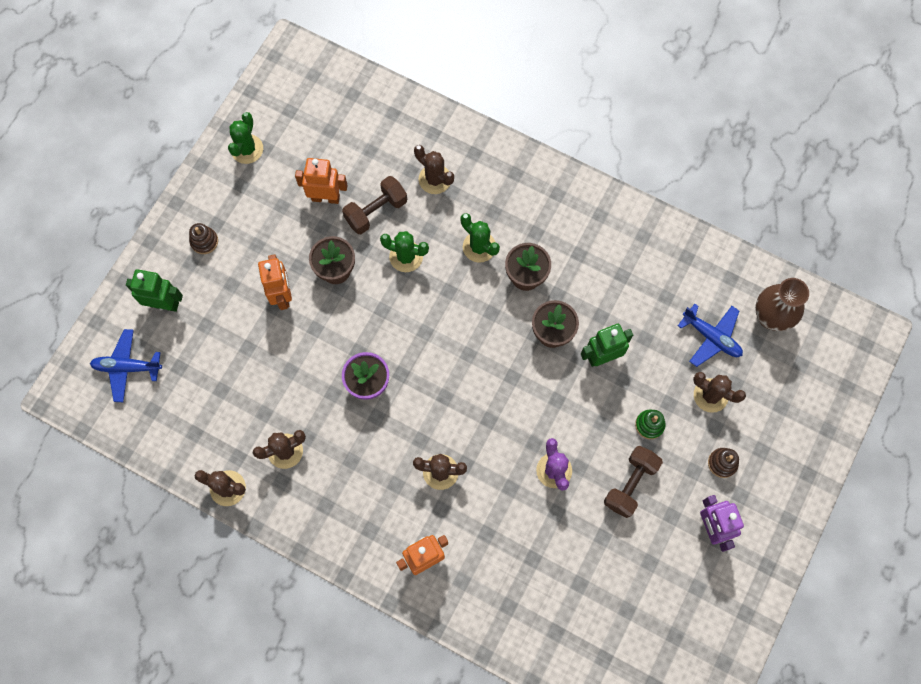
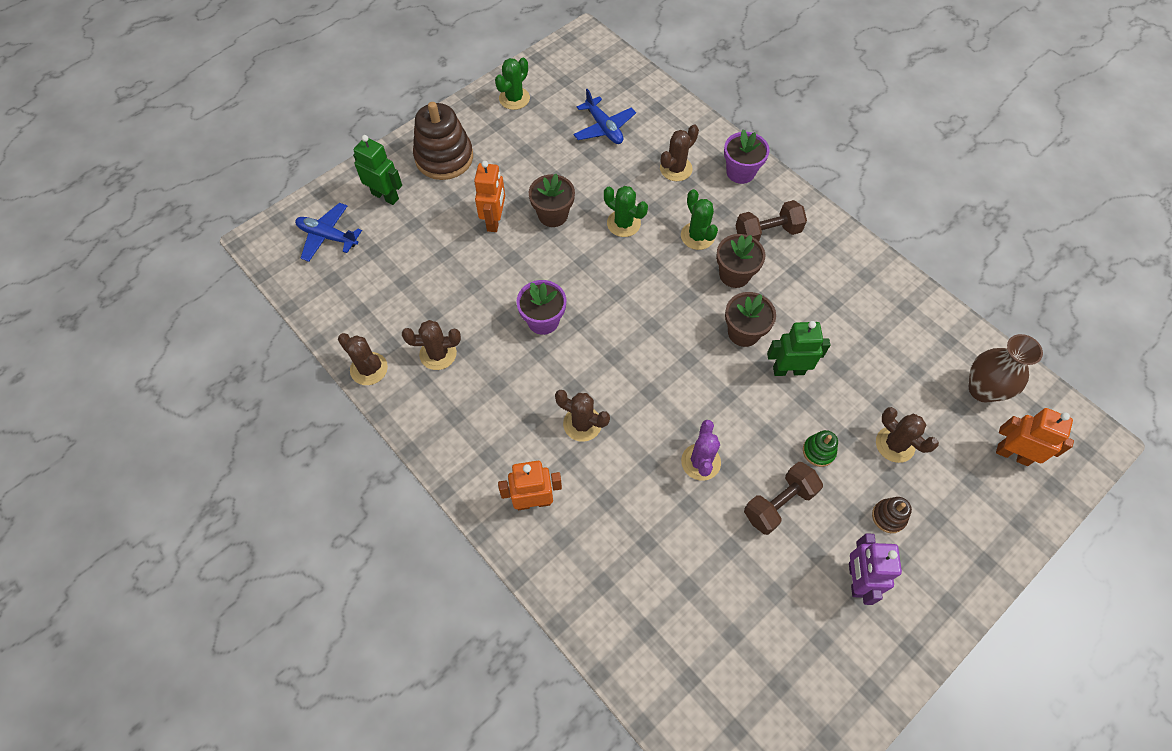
camera: 20 degrees right, 10 degrees down
brown stacking toy [189,223,218,254] -> brown stacking toy [413,102,473,180], size x2.17
orange robot [295,158,348,204] -> orange robot moved to [996,408,1074,466]
brown dumbbell [342,176,407,234] -> brown dumbbell moved to [736,200,807,241]
brown cactus [414,145,454,194] -> brown cactus turned 75 degrees clockwise [660,125,699,181]
blue plane [678,304,743,367] -> blue plane moved to [573,89,636,144]
none -> purple flower pot [724,129,770,184]

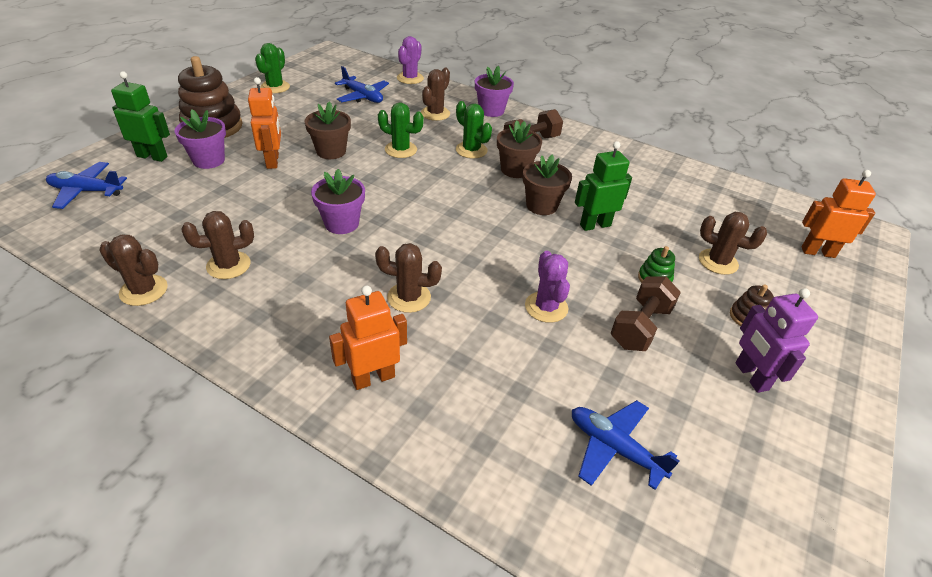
camera: 20 degrees left, 20 degrees down
brown vase [969,334,1043,403] -> none
none -> purple flower pot [174,109,226,169]
none -> purple cactus [397,36,424,84]
none -> blue plane [572,400,680,490]

